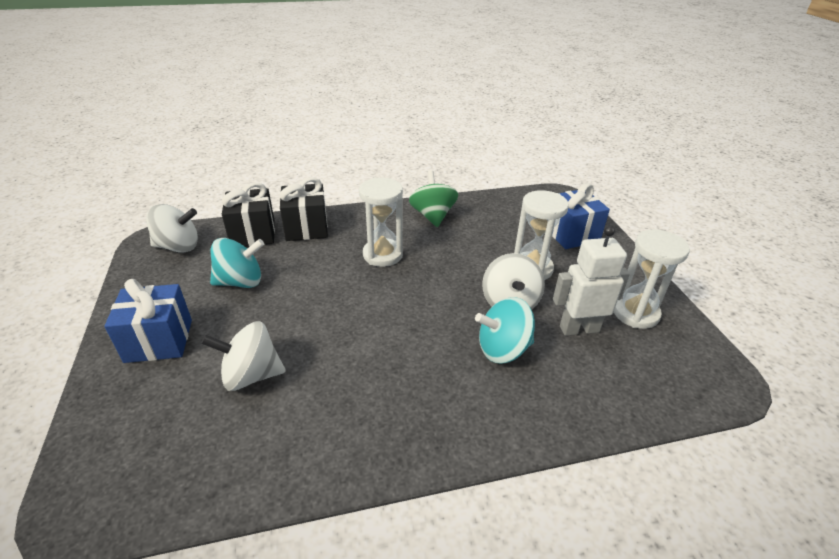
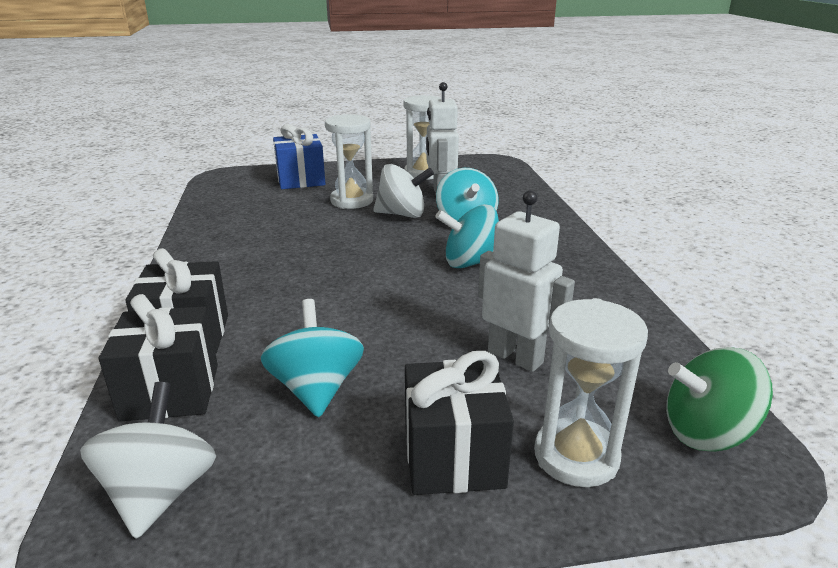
camera: 85 degrees left, 10 degrees down
blue gift [104,279,192,363] -> black gift [405,351,514,495]
white spinning top [201,321,286,391] -> white robot [478,190,575,372]
white hourglass [359,178,403,267] -> white hourglass moved to [534,298,648,487]
green spinning top [409,170,458,227] -> green spinning top moved to [666,347,773,452]
none -> turquoise spinning top [435,204,499,268]

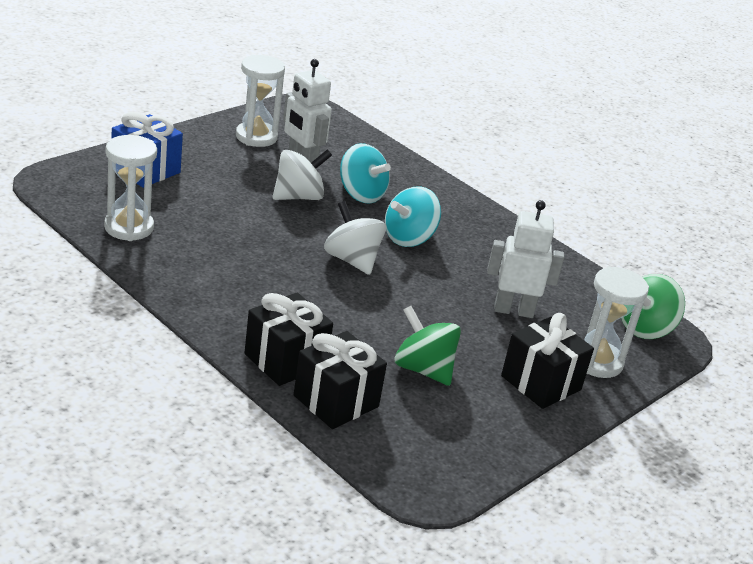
camera: 40 degrees left, 5 degrees up
white spinning top [80,382,216,539] -> white spinning top moved to [324,201,386,275]
turquoise spinning top [261,299,364,417] -> green spinning top [395,306,461,386]
white hourglass [325,114,373,209] -> white hourglass moved to [104,135,157,241]

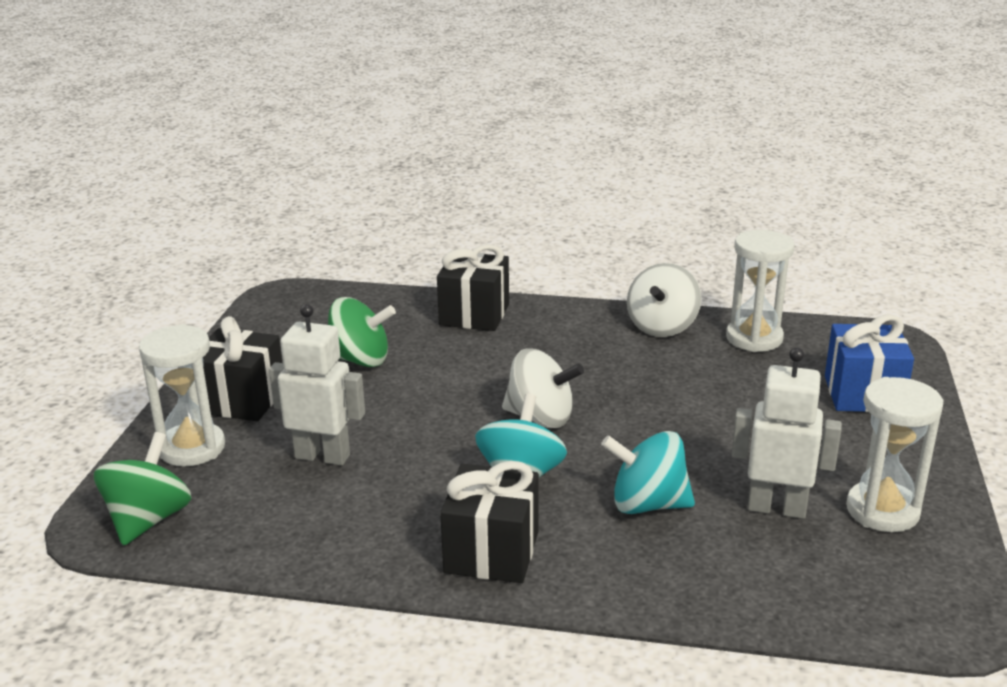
camera: 150 degrees right, 5 degrees down
white spinning top [273,149,332,200] -> white spinning top moved to [627,263,701,337]
black gift [294,331,387,429] -> black gift moved to [440,461,539,583]
white robot [487,200,564,318] -> white robot turned 135 degrees counterclockwise [269,304,365,465]

